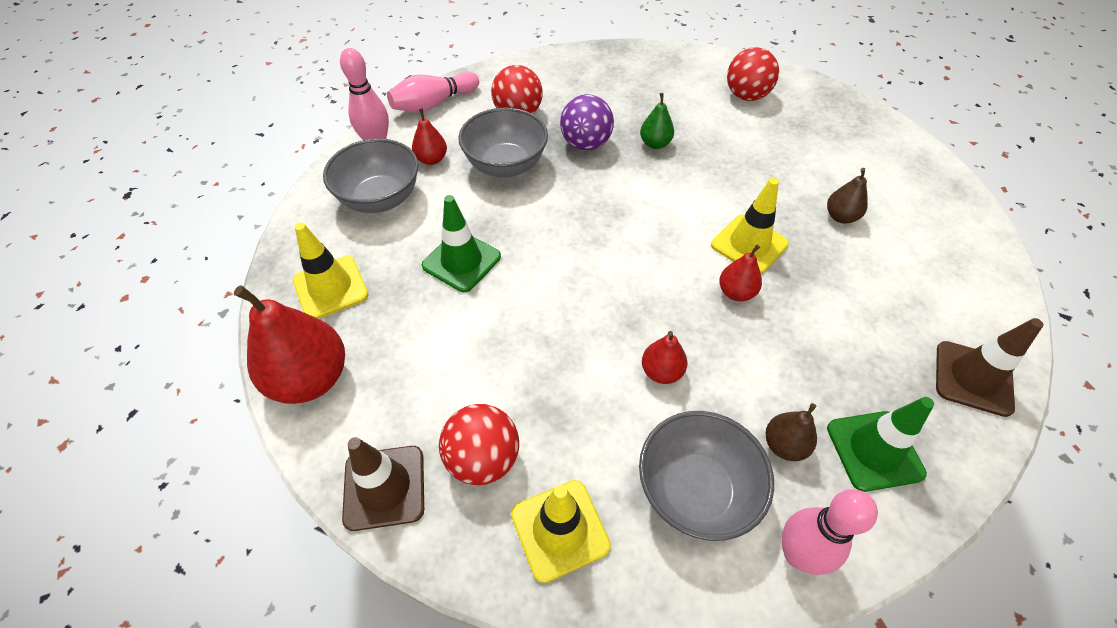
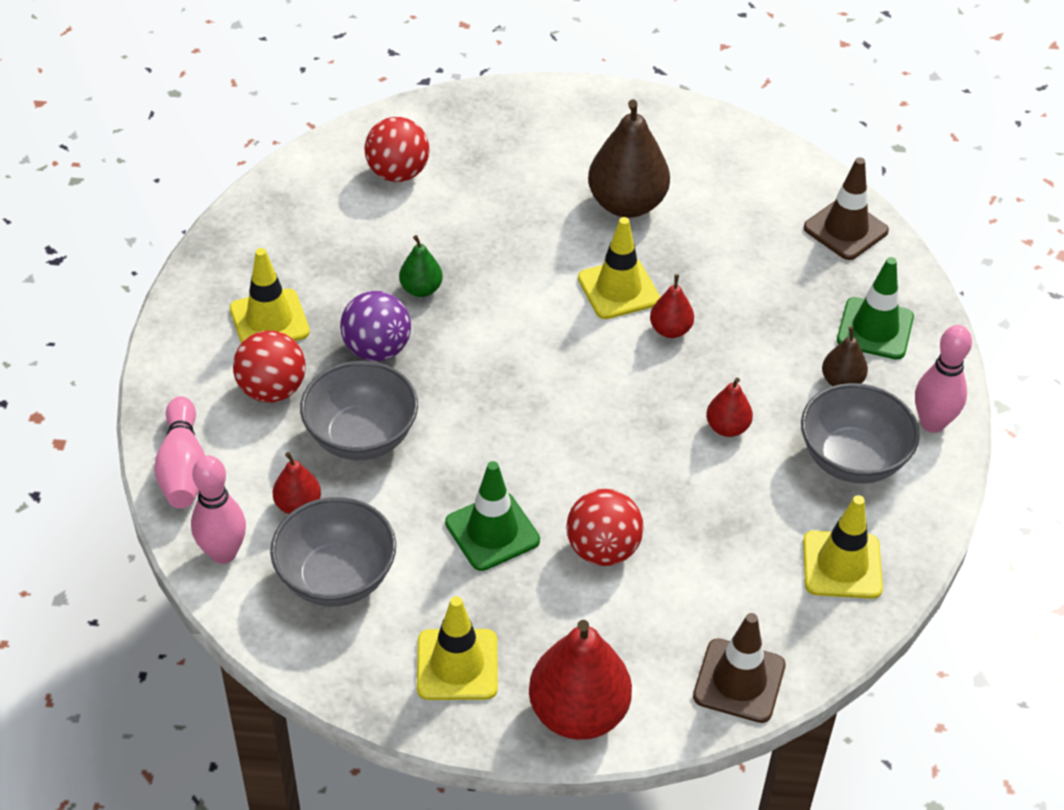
camera: 65 degrees left, 5 degrees down
red ball [439,404,519,485] -> red ball moved to [566,489,644,566]
brown pear [827,168,868,224] -> brown pear [588,100,670,218], size x1.96
none -> yellow traffic cone [230,248,310,343]

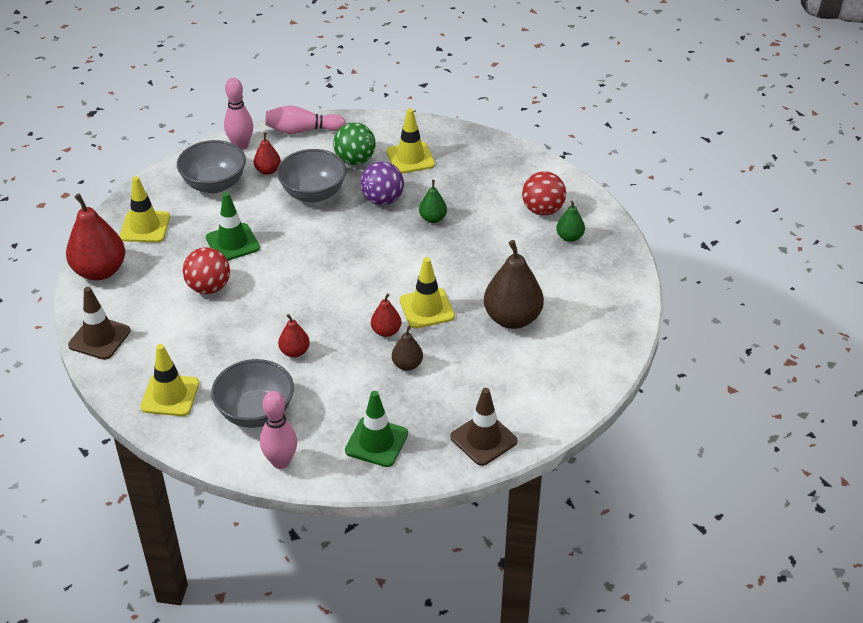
camera: 95 degrees right, 5 degrees down
red ball [233,331,306,403] -> green ball [333,122,376,165]
brown pear [822,327,868,386] -> brown pear moved to [392,326,423,371]
none -> green pear [556,201,585,242]

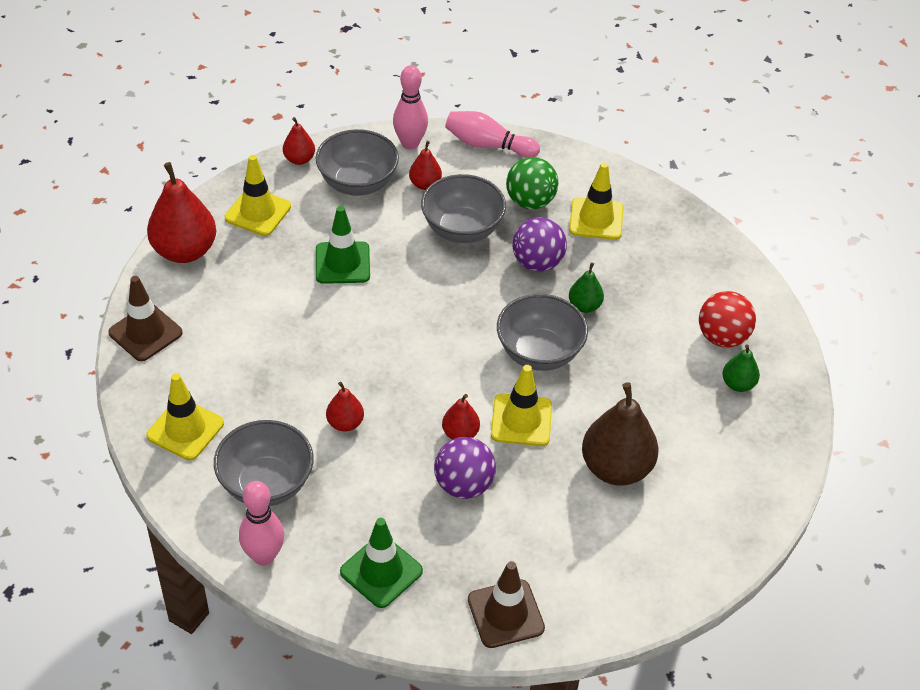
camera: 20 degrees right, 5 degrees up
red ball [183,247,230,294] -> none
brown pear [392,326,423,371] -> purple ball [434,437,496,499]
none -> red pear [283,117,315,165]
none -> grey bowl [497,294,588,371]

